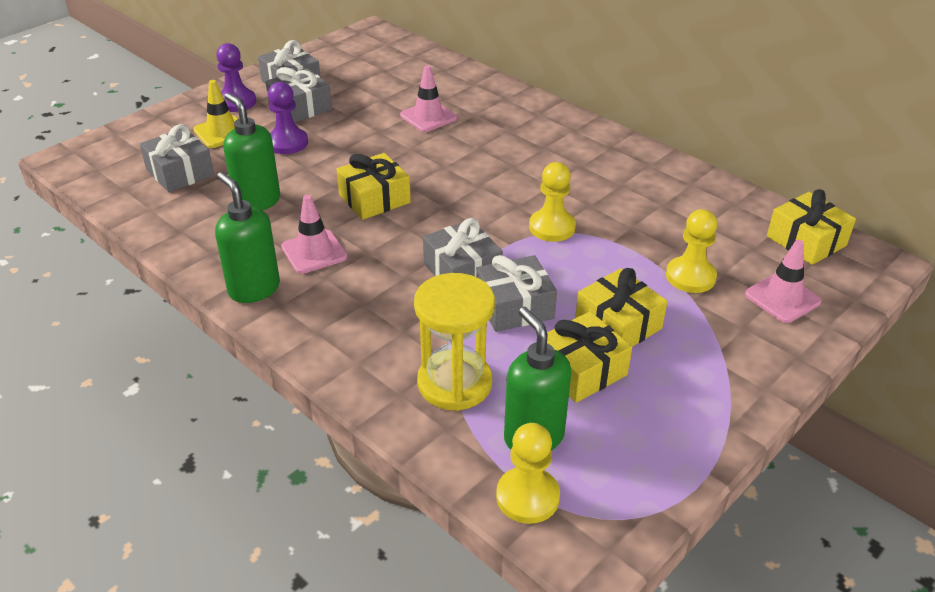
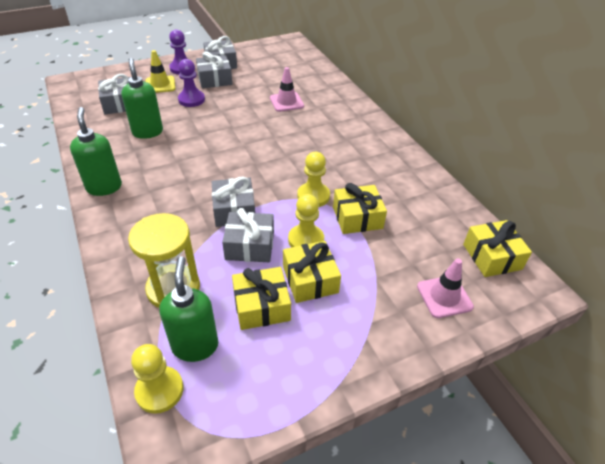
camera: 20 degrees right, 5 degrees up
pink traffic cone [281,195,347,274] -> none
yellow gift [337,153,411,220] -> yellow gift moved to [333,183,387,234]
yellow pawn [666,209,718,293] -> yellow pawn moved to [288,194,324,247]

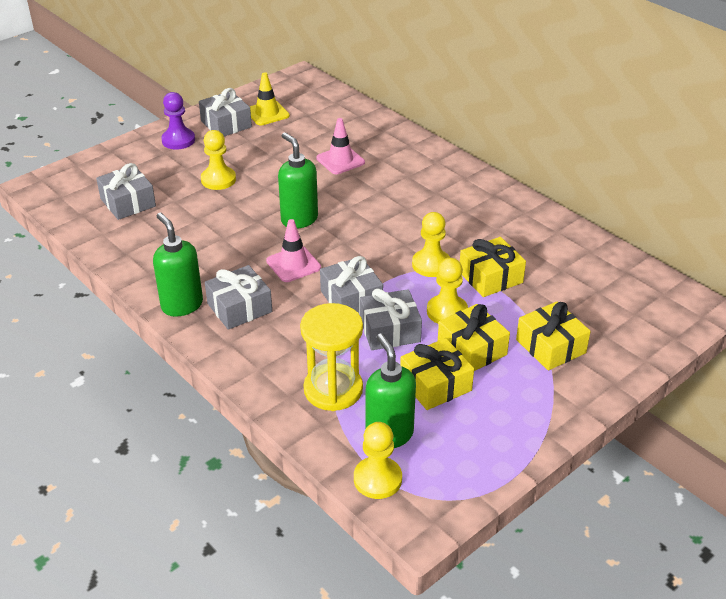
camera: 15 degrees left, 5 degrees down
green soap dispenser [121,58,163,139] -> green soap dispenser moved to [278,133,318,229]
yellow traffic cone [146,50,175,93] -> yellow traffic cone moved to [249,72,290,125]
purple pawn [178,59,205,107] -> yellow pawn [201,130,236,190]
grey gift [196,51,232,88] -> grey gift moved to [205,265,272,330]
pink traffic cone [417,258,474,318] -> pink traffic cone moved to [266,219,321,282]
yellow gift [463,220,532,277] -> yellow gift moved to [516,301,591,370]

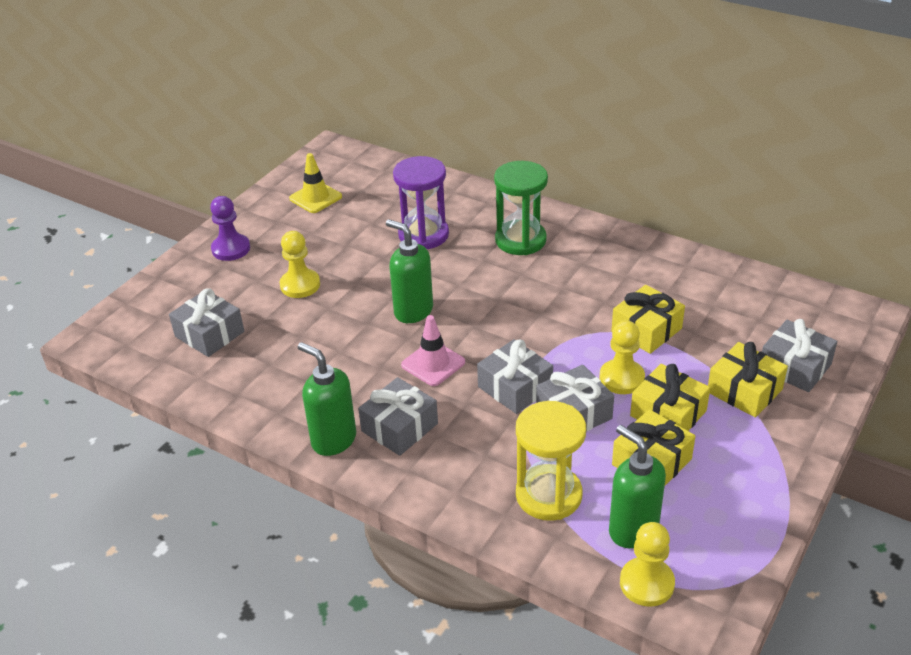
camera: 15 degrees left, 0 degrees up
grey gift [199,88,252,136] -> grey gift moved to [762,319,837,392]
pink traffic cone [316,118,365,174] -> purple hourglass [393,156,449,249]
yellow pawn [412,212,450,277] -> none
none -> green hourglass [494,161,548,255]

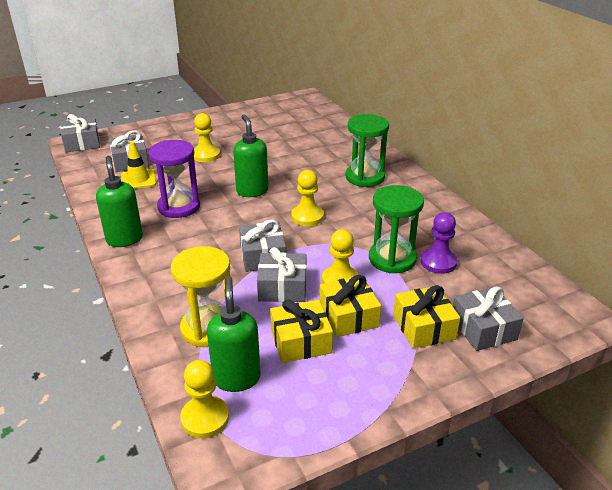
camera: 30 degrees right, 5 degrees down
purple pawn [210,196,250,261] -> purple pawn moved to [421,212,458,274]
yellow traffic cone [289,153,342,213] -> yellow traffic cone moved to [121,141,156,189]
grey gift [358,377,438,456] -> grey gift moved to [61,114,100,152]
purple hourglass [393,156,449,249] -> purple hourglass moved to [149,140,200,218]
pink traffic cone [401,315,465,386] -> none
yellow gift [611,285,685,354] -> green hourglass [369,185,424,273]
none -> yellow pawn [291,170,324,226]

